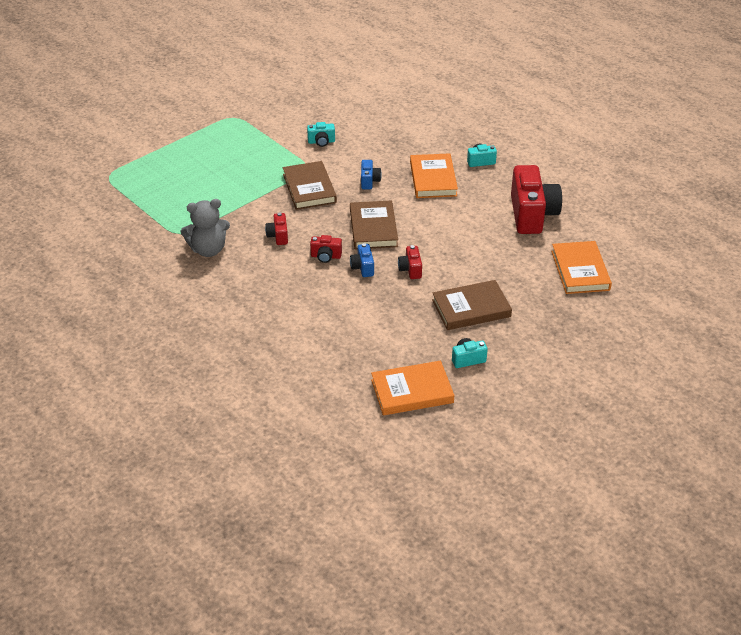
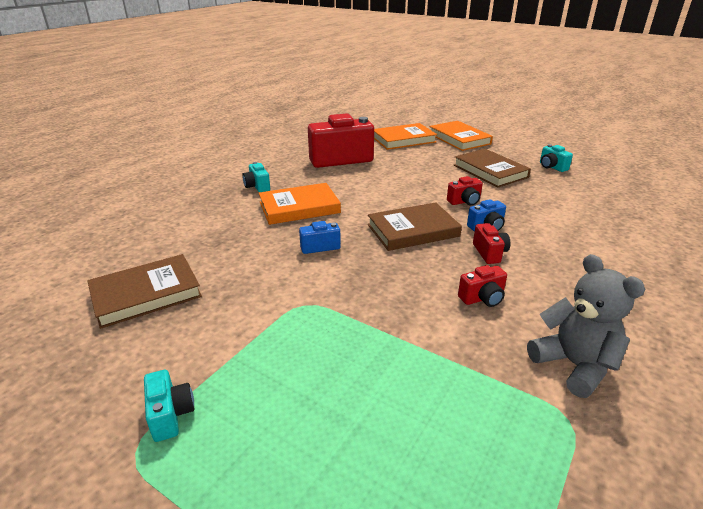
camera: 105 degrees left, 10 degrees down
brown book [283,161,337,210] -> brown book moved to [87,254,202,329]
turquoise camera [307,122,335,147] -> turquoise camera moved to [144,370,194,442]
orange book [371,361,454,415] -> orange book moved to [429,121,493,151]

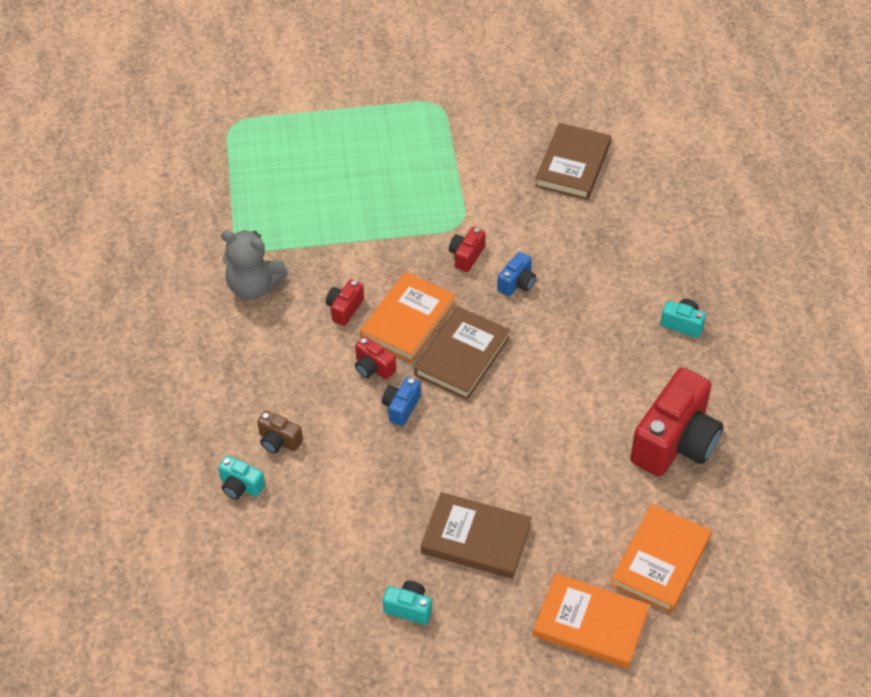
camera: 140 degrees right, 20 degrees up
turquoise camera [144,370,194,442] -> turquoise camera moved to [218,455,265,499]
orange book [259,183,341,225] -> orange book moved to [360,272,456,362]
red camera [447,176,483,206] -> red camera moved to [449,227,485,272]
none -> brown camera [257,410,303,453]

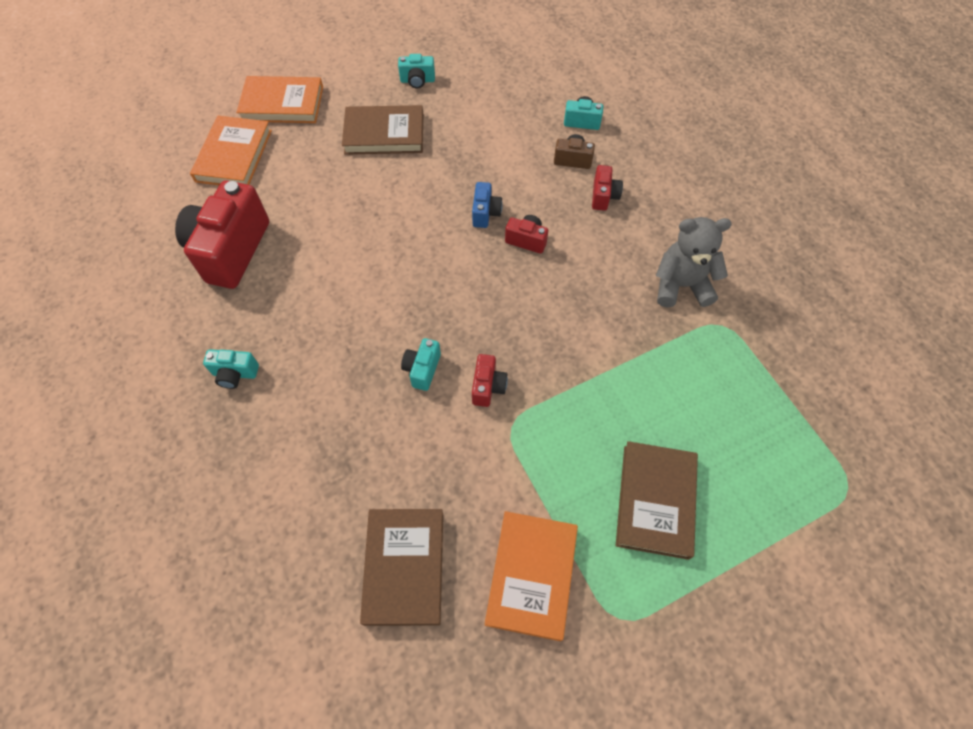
camera: 160 degrees right, 10 degrees up
red camera [326,279,364,326] -> red camera moved to [592,165,623,211]
orange book [360,272,456,362] -> orange book moved to [485,511,578,641]
brown book [414,307,510,400] -> brown book moved to [616,441,698,560]
blue camera [497,252,536,296] -> turquoise camera [401,338,441,391]

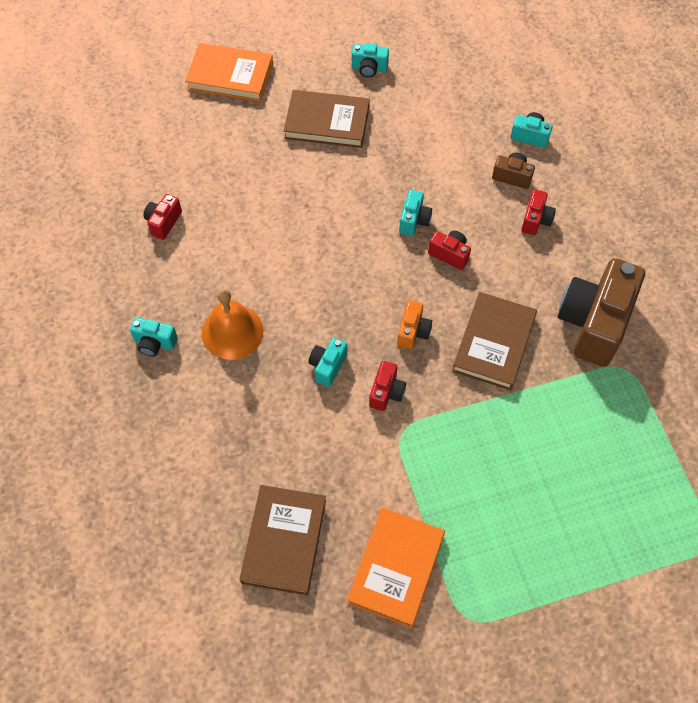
camera: 10 degrees right, 0 degrees up
red camera [175,180,269,289] -> red camera [144,194,182,240], size x0.45
orange book [190,116,272,185] -> none
blue camera [472,182,503,228] -> turquoise camera [399,190,432,236]
brown book [616,441,698,560] -> brown book moved to [452,292,537,390]
grey teddy bear [656,217,732,307] -> brown camera [558,258,645,367]
none -> orange bell [202,289,264,360]
none -> orange camera [397,301,432,349]

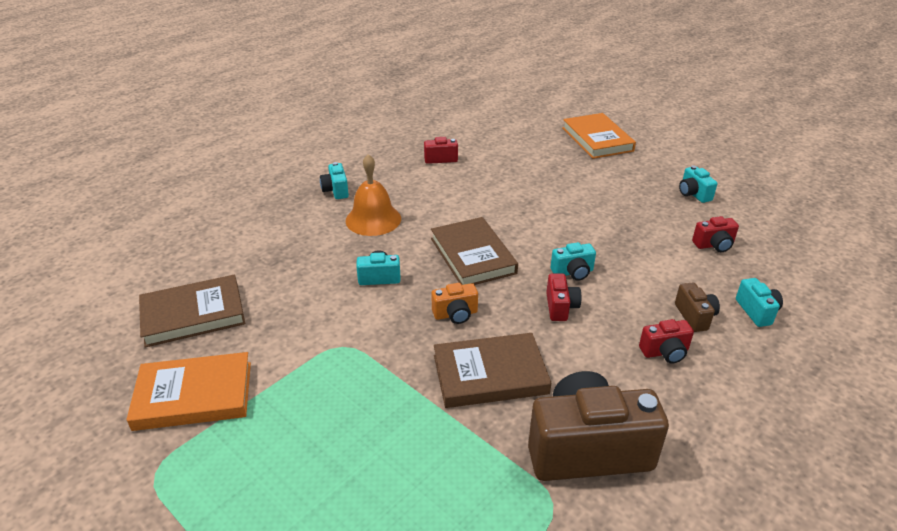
camera: 60 degrees right, 25 degrees down
brown book [283,90,370,148] -> brown book moved to [431,217,518,285]
red camera [369,361,406,411] -> red camera moved to [692,216,739,252]

